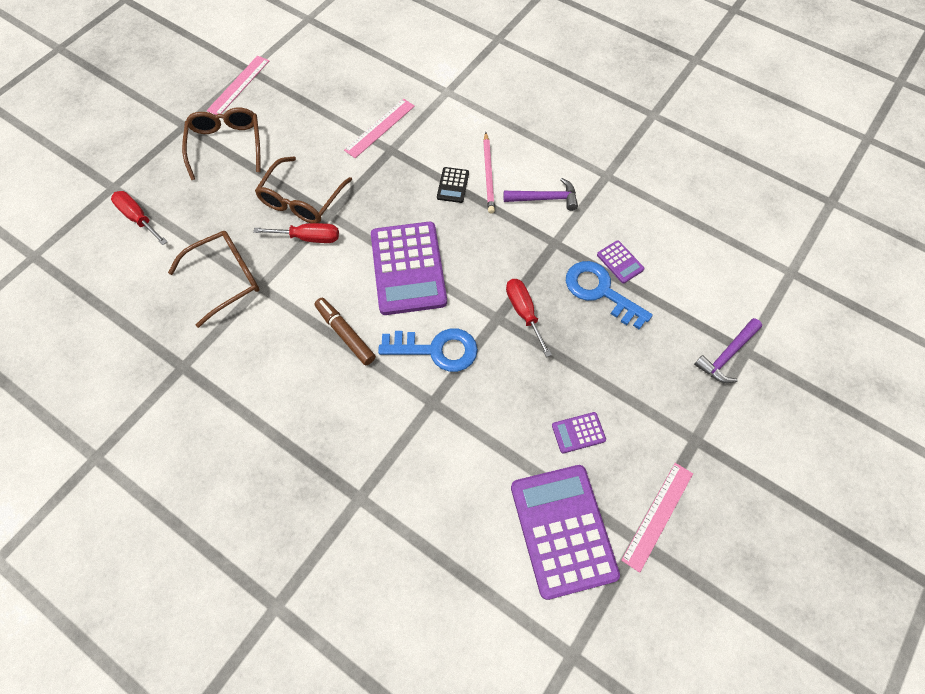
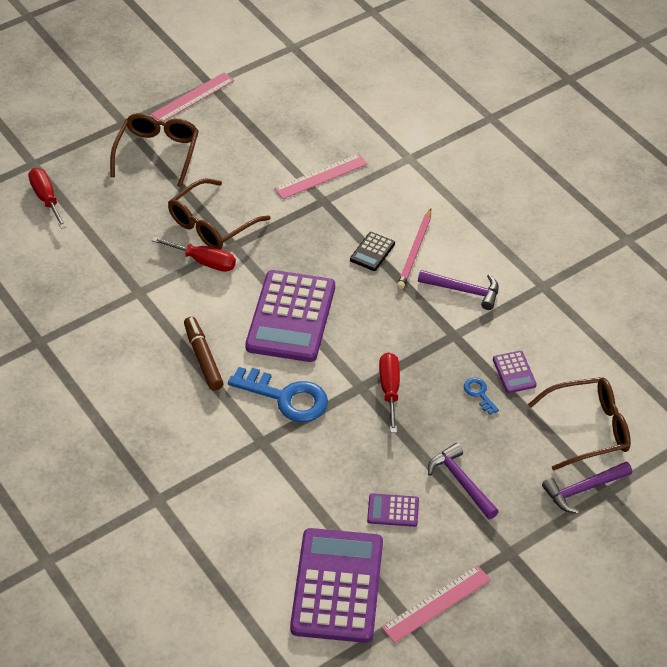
camera: 20 degrees right, 15 degrees down
brown glasses [168,231,260,328] -> brown glasses moved to [528,377,631,471]
blue key [566,261,653,329] -> blue key [464,378,499,415], size x0.47
none -> purple hammer [428,443,499,519]

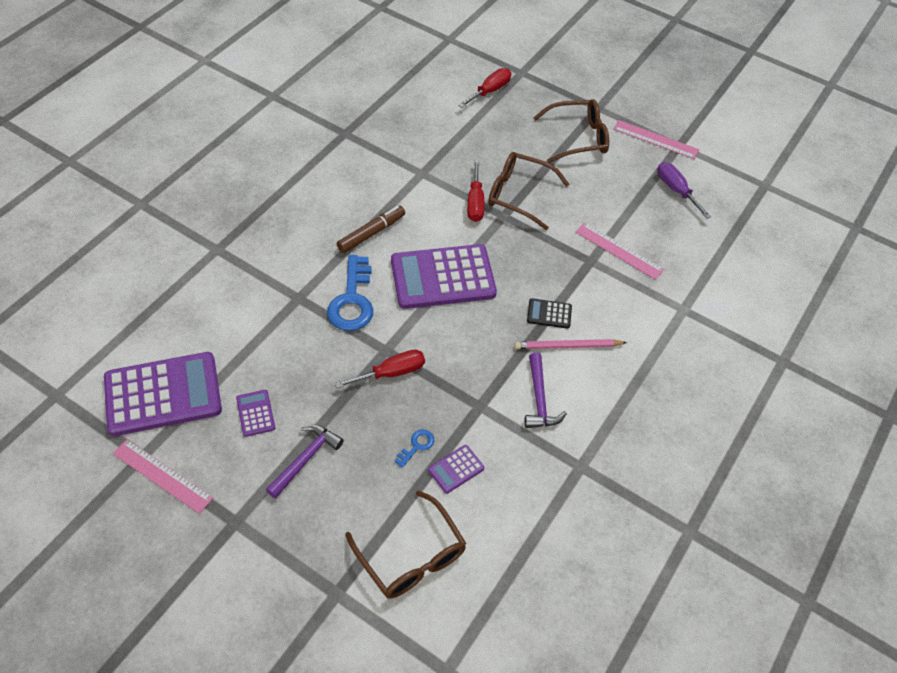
camera: 65 degrees right, 5 degrees up
purple hammer [542,461,632,514] -> none
none -> purple screwdriver [658,162,711,219]

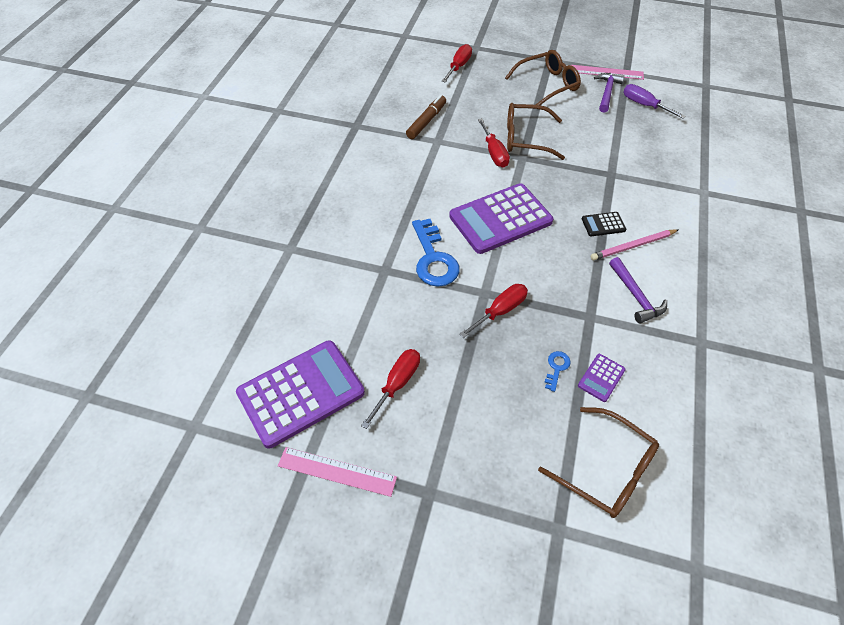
camera: 15 degrees left, 0 degrees up
purple calculator [236,390,275,437] -> red screwdriver [361,349,420,429]
purple hammer [266,424,344,499] -> purple hammer moved to [594,73,625,113]
brown marker [337,205,405,253] -> brown marker moved to [406,95,446,139]
pink ruler [576,222,664,280] -> none

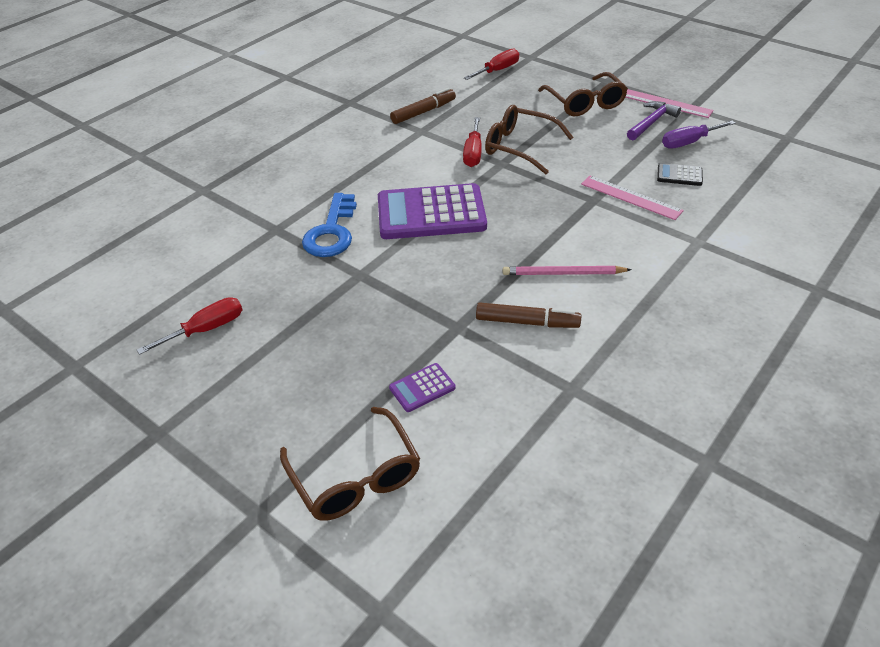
camera: 25 degrees right, 10 degrees down
purple calculator [236,340,365,448] -> none
pink ruler [278,447,397,497] -> pink ruler moved to [581,175,684,220]
red screwdriver [459,284,528,338] -> none
brown glasses [505,50,581,105] -> brown glasses turned 75 degrees clockwise [538,72,628,116]
blue key [545,351,571,392] -> none
black calculator [582,212,626,236] -> black calculator moved to [657,163,703,186]
purple hammer [609,257,667,324] -> brown marker [476,302,581,328]
purple screwdriver [624,84,686,119] -> purple screwdriver turned 90 degrees counterclockwise [662,120,736,148]

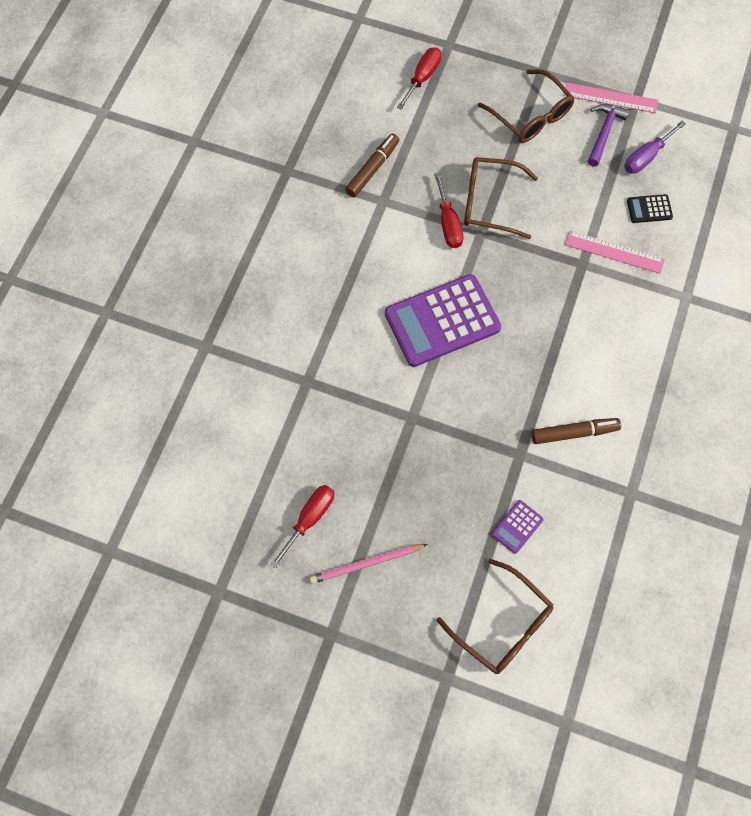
camera: 20 degrees left, 25 degrees up
blue key [302,193,357,257] -> none
pink pencil [503,266,632,275] -> pink pencil moved to [309,544,428,584]

